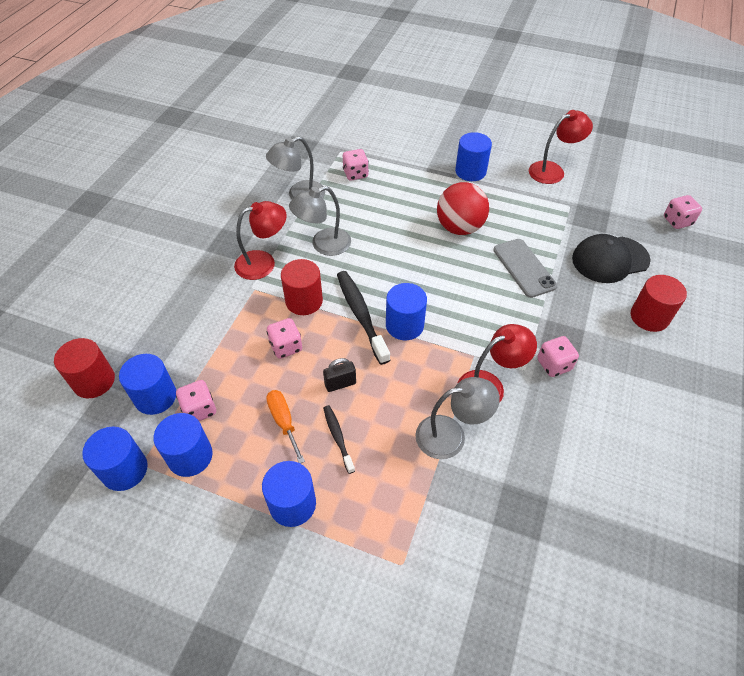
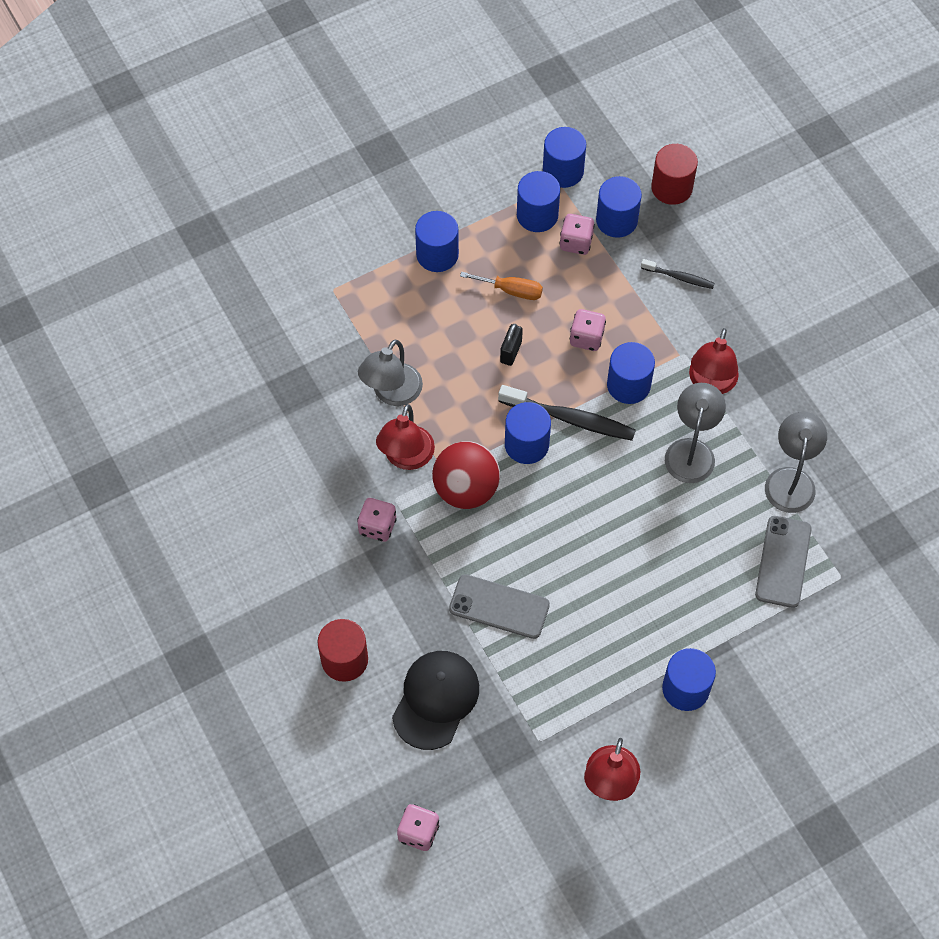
camera: 130 degrees right, 10 degrees up
red cylinder [281,259,323,315] -> blue cylinder [607,342,655,404]
black toothbrush [323,405,355,474] -> black toothbrush moved to [641,259,715,289]
pink dice [343,149,369,181] -> grey phone [755,516,812,608]
red ball [437,182,489,235] -> red ball moved to [432,441,500,509]

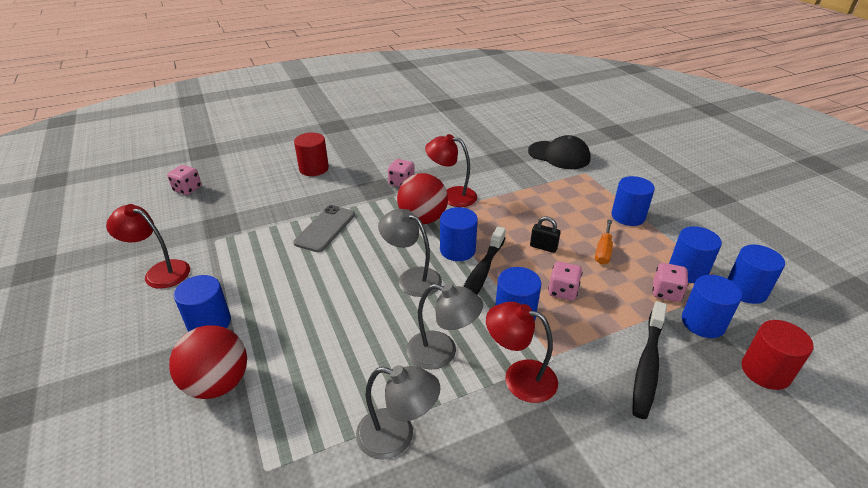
camera: 95 degrees right, 25 degrees down
grey lamp [358,339,423,406] -> grey lamp moved to [378,209,442,297]
black cap [392,651,479,750] -> black cap moved to [528,135,591,169]
black toothbrush [641,259,715,289] -> black toothbrush [632,301,667,419], size x1.79
grey phone [755,516,812,608] -> none
none -> red ball [169,325,247,399]

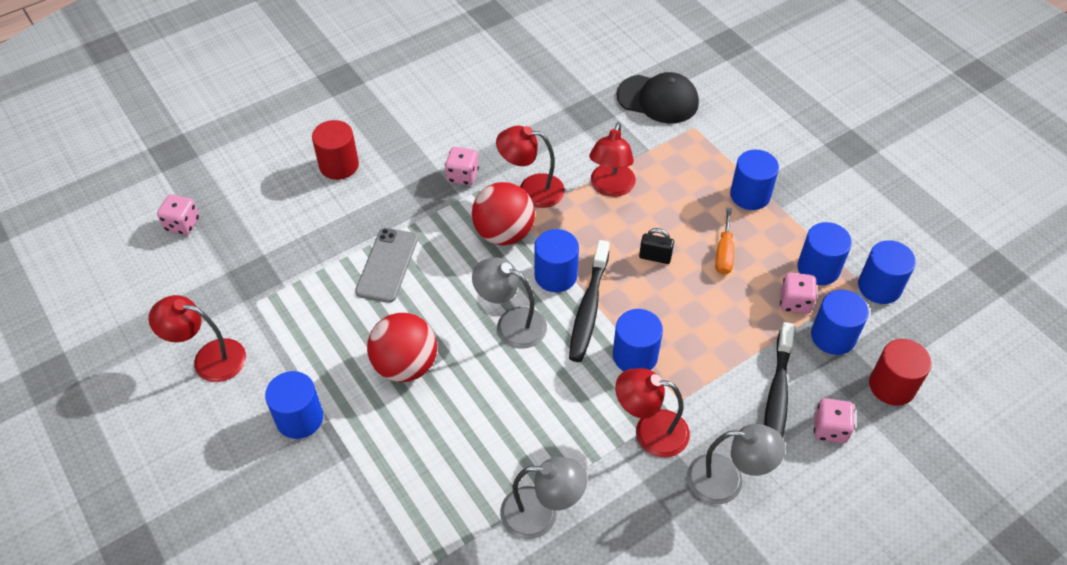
camera: 10 degrees left, 15 degrees up
red ball [169,325,247,399] -> red ball moved to [367,313,437,382]
grey lamp [406,283,483,369] -> grey lamp moved to [687,424,785,504]
pink dice [548,261,583,301] -> pink dice moved to [814,398,855,444]
none -> red lamp [589,122,636,197]

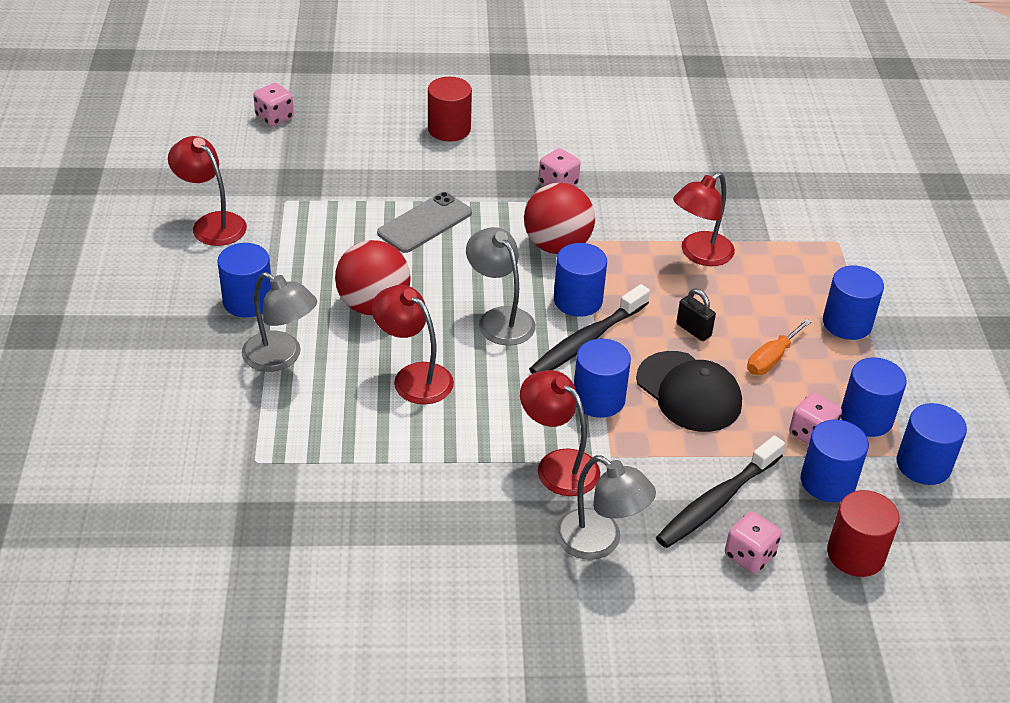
camera: 30 degrees right, 10 degrees down
red lamp [496,126,565,208] -> red lamp moved to [372,285,454,404]
grey lamp [500,457,587,539] -> grey lamp moved to [242,272,317,372]
black cap [616,72,699,124] -> black cap moved to [636,351,742,432]

